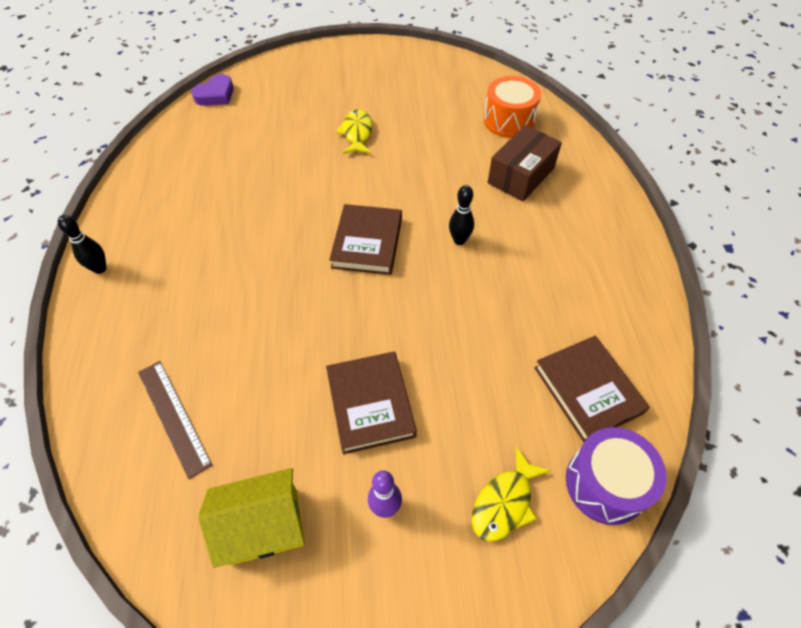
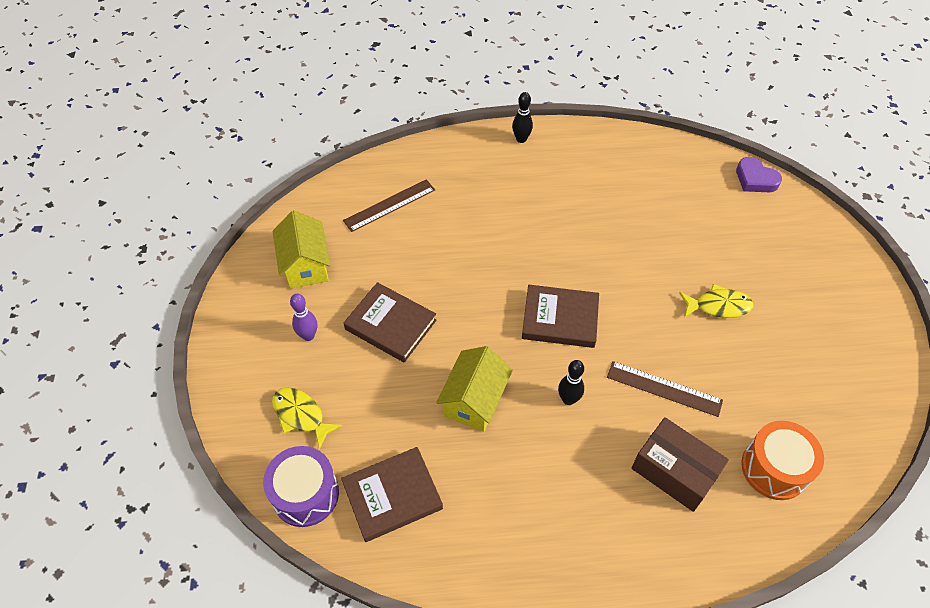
camera: 90 degrees right, 0 degrees up
brown book [326,351,417,454] -> brown book turned 45 degrees clockwise [344,282,437,362]
none -> yellow house [436,346,513,432]
none -> brown ruler [607,361,723,417]

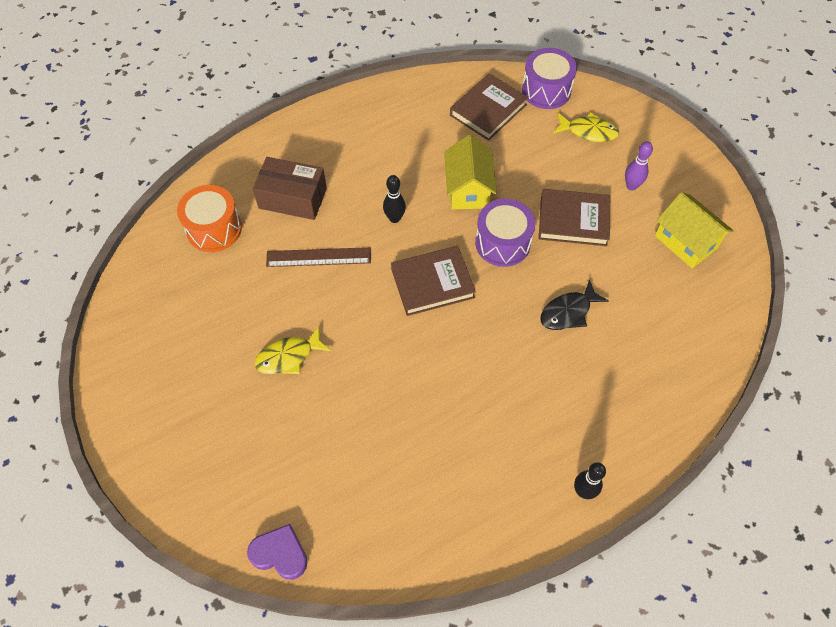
camera: 155 degrees right, 5 degrees up
brown ruler [343,179,435,232] -> none
none -> purple drum [475,199,535,267]
none -> black fish [541,279,609,330]

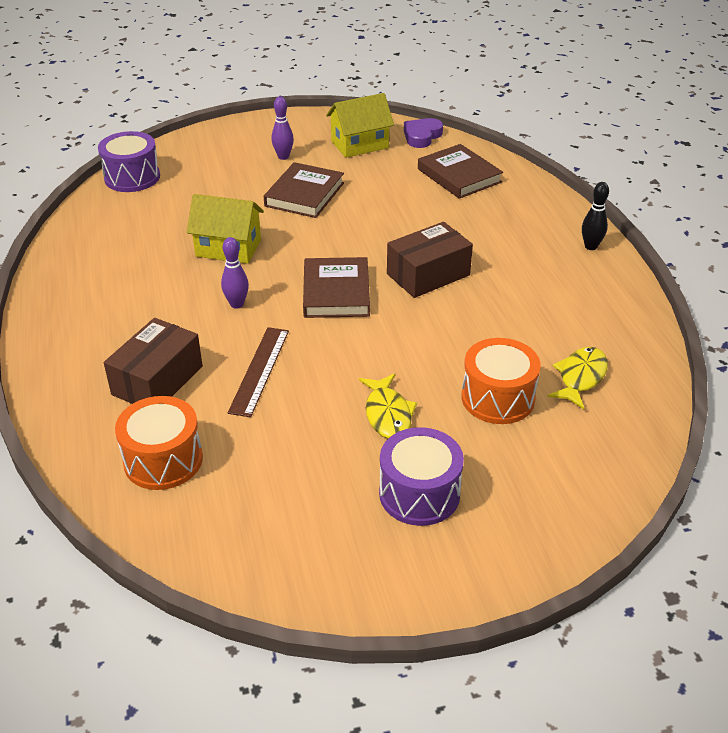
camera: 75 degrees left, 20 degrees down
purple heart [247,524,307,580] -> purple heart moved to [404,118,443,148]
black bowling pin [383,175,406,223] -> purple bowling pin [221,237,249,309]
brown book [450,73,528,141] -> brown book moved to [418,144,503,199]
purple drum [475,199,535,267] -> purple drum moved to [379,427,464,526]
black fish [541,279,609,330] -> none
yellow fish [553,112,619,142] -> yellow fish moved to [548,347,608,409]
none -> brown box [387,222,473,298]
none -> orange drum [462,338,541,424]

